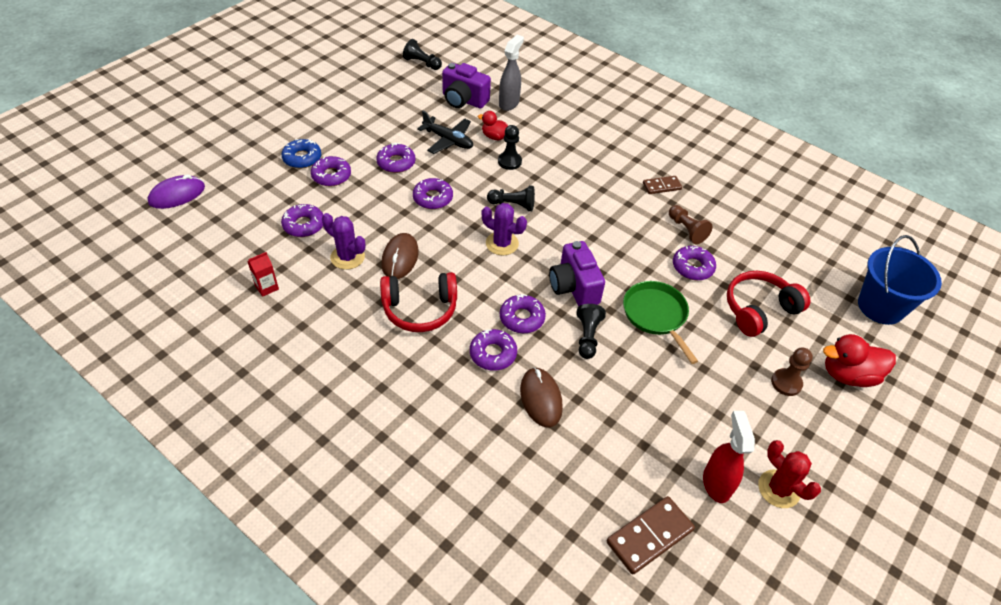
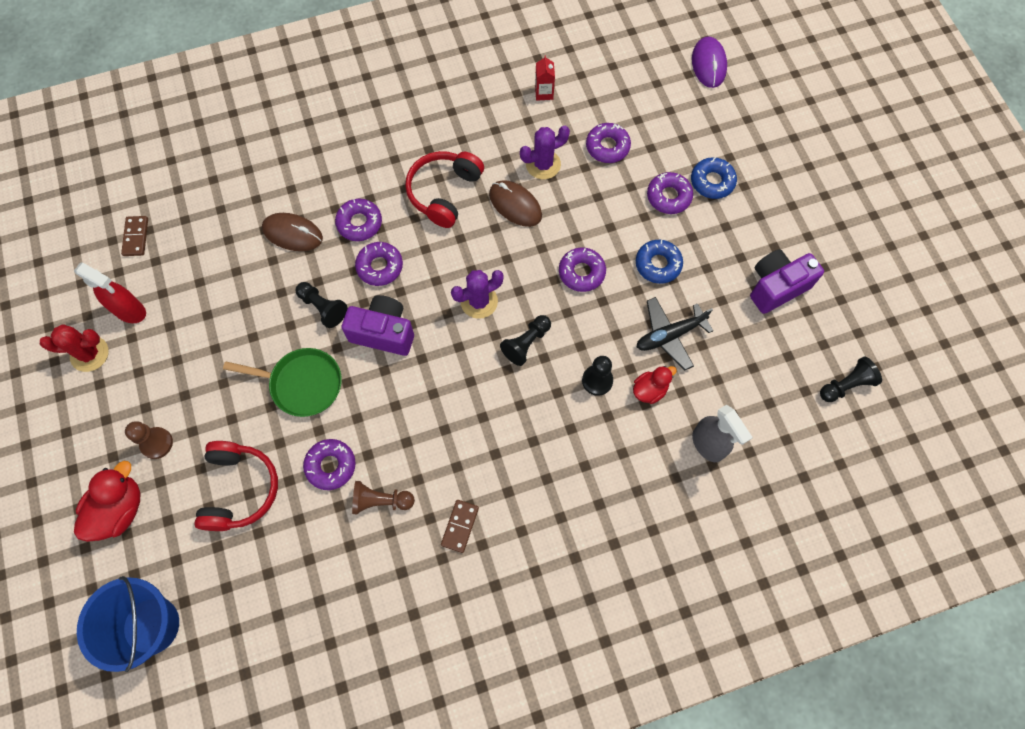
camera: 125 degrees right, 20 degrees up
purple donut [376,143,415,173] -> blue donut [636,240,683,284]
purple camera [442,63,491,108] -> purple camera moved to [750,249,824,314]
brown domino [607,496,695,575] -> brown domino [121,216,148,256], size x0.62

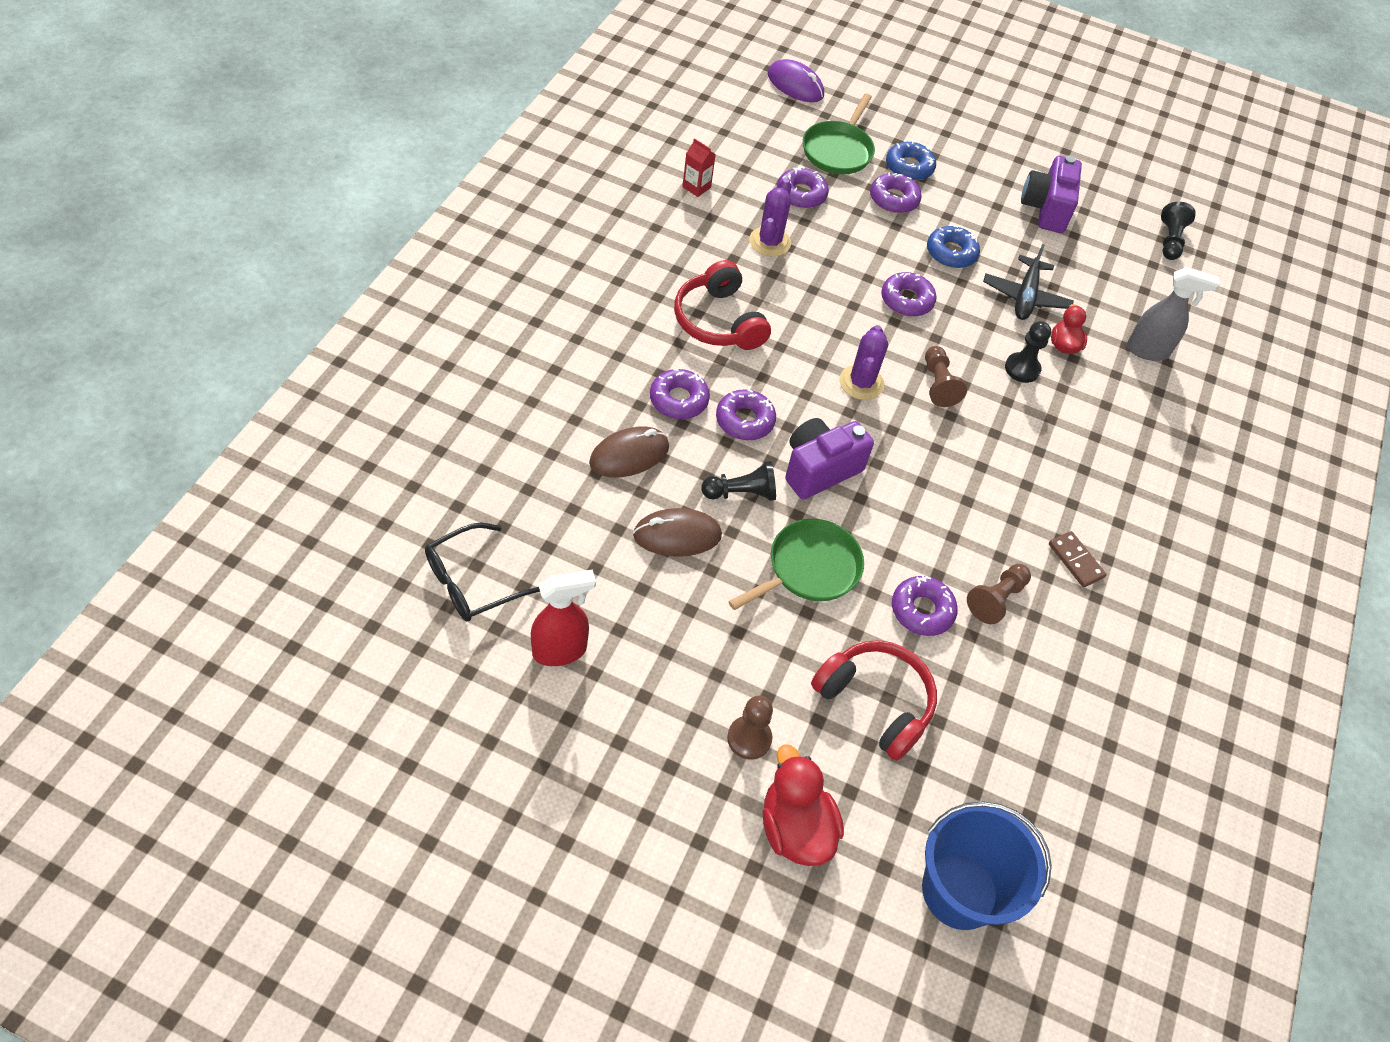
camera: 55 degrees left, 15 degrees down
red cactus [40,324,109,372] -> none
brown domino [121,216,148,256] -> black glasses [425,523,540,621]
brown mouse [489,180,542,227] -> brown mouse moved to [633,508,722,557]
black pawn [500,315,551,366] -> brown pawn [925,346,967,407]
none -> green pan [803,93,875,174]

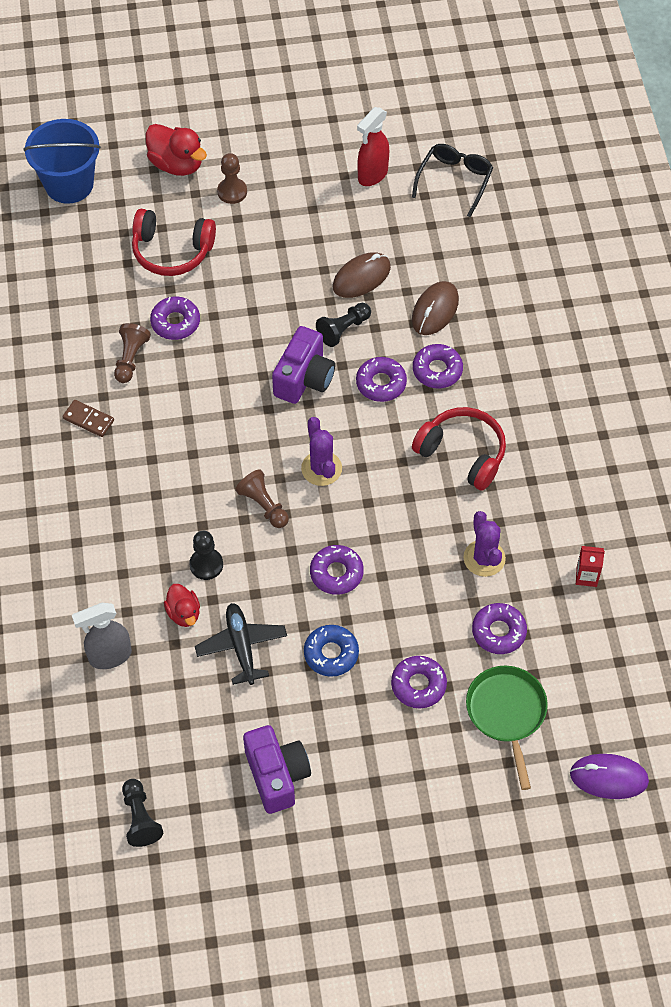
camera: 155 degrees right, 5 degrees up
green pan [728,519,864,610] -> none
blue donut [886,141,936,181] -> none

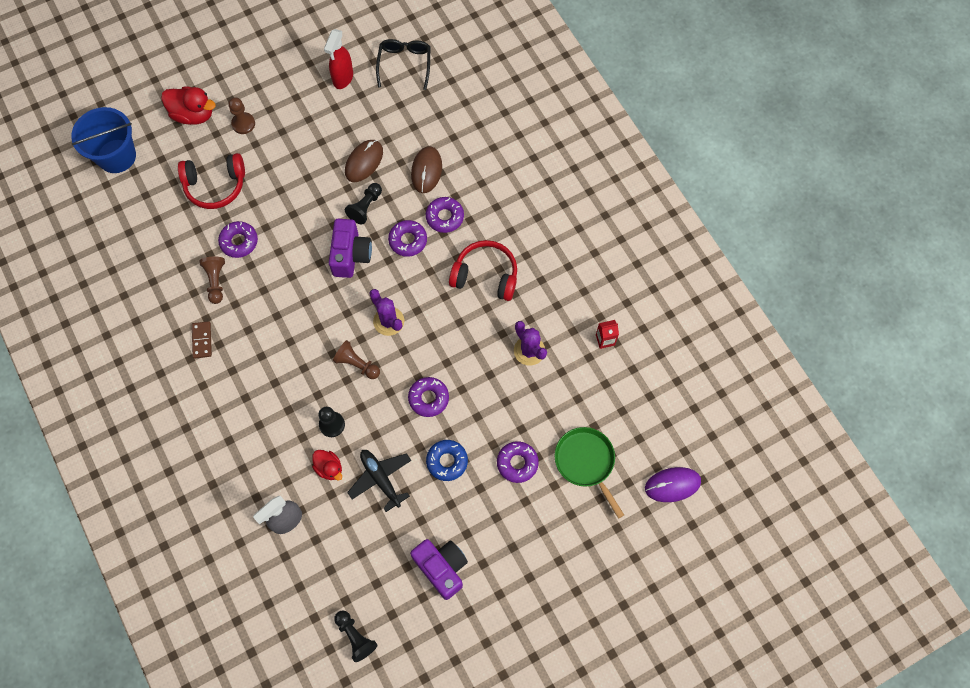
camera: 20 degrees left, 10 degrees up
brown domino [63,400,114,437] -> brown domino turned 75 degrees clockwise [192,321,212,359]
purple donut [472,603,527,654] -> none

